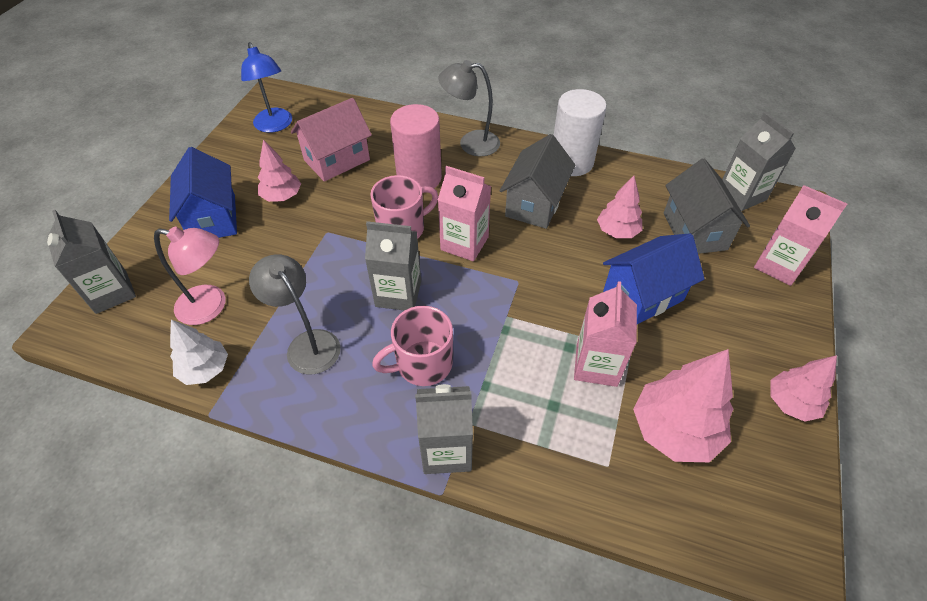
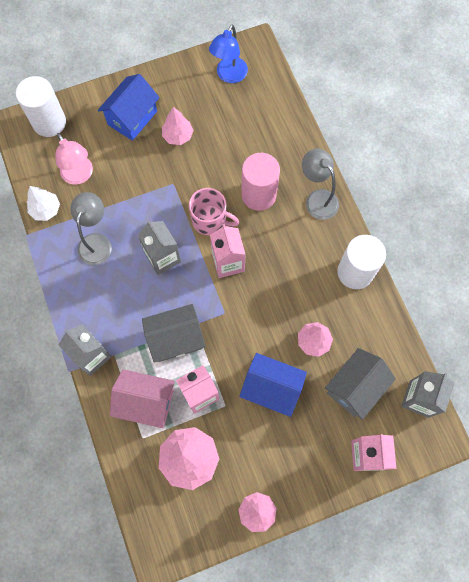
camera: 50 degrees right, 20 degrees up
grey carton [47,210,136,314] -> white cylinder [16,76,66,137]
pink house [291,98,372,182] -> pink house moved to [110,369,175,428]
pink mug [372,306,453,386] -> none
grey house [500,134,576,229] -> grey house moved to [142,304,206,363]

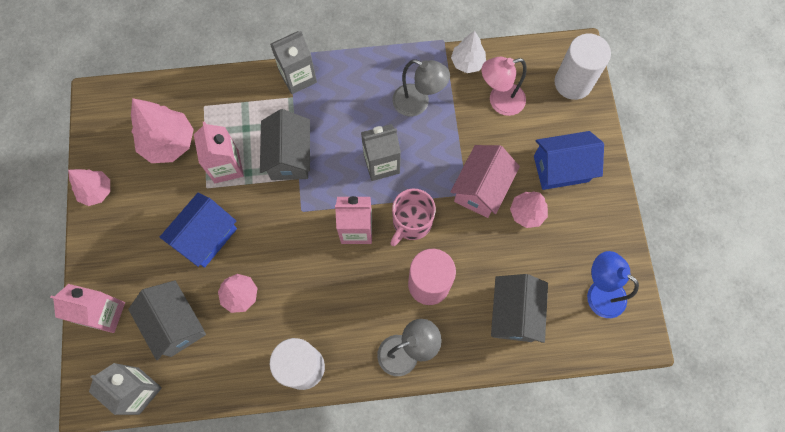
camera: 105 degrees right, 0 degrees up
blue house [98,74,160,141] -> blue house turned 60 degrees counterclockwise [534,131,604,190]
pink house [110,369,175,428] -> pink house moved to [451,145,520,218]
none -> grey house [491,274,548,343]

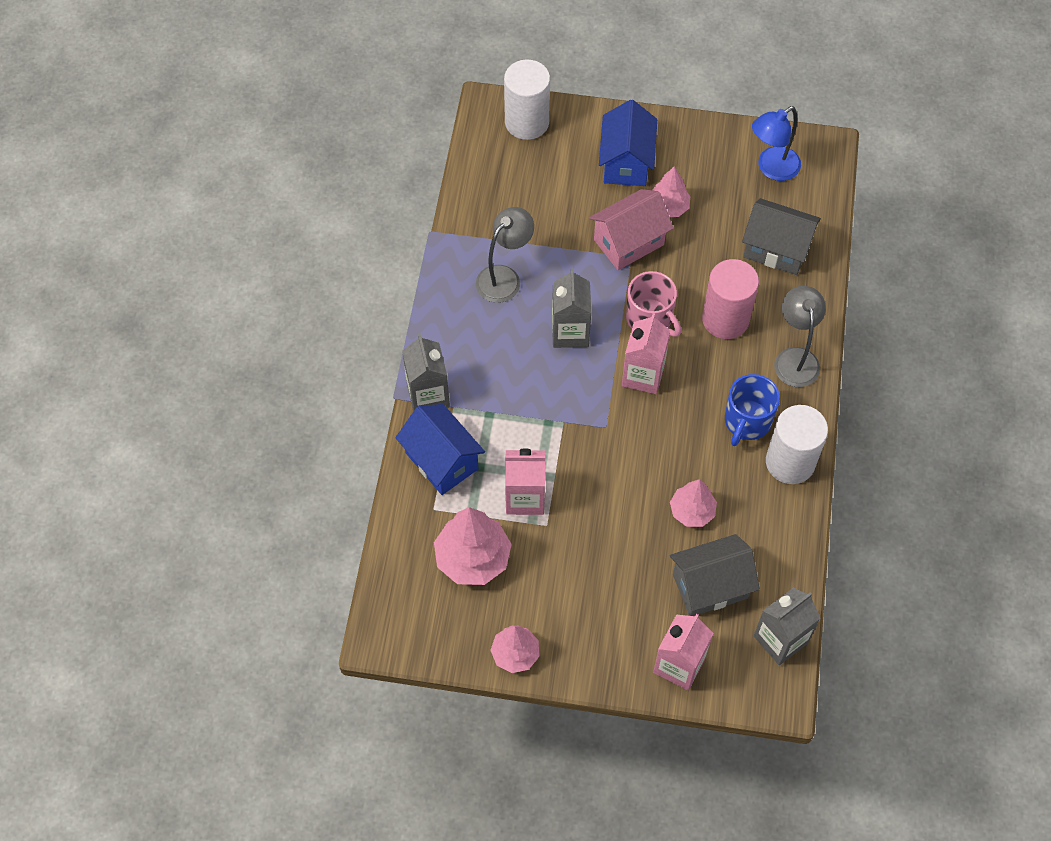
camera: 75 degrees left, 10 degrees down
blue house [160,193,237,268] -> blue house moved to [395,404,485,495]
grey house [260,109,310,180] -> none
white tree [451,31,486,73] -> none
pink house [451,145,520,218] -> pink house turned 75 degrees counterclockwise [589,189,673,270]
pink lamp [481,57,527,116] -> none
none -> blue mug [725,374,780,446]

